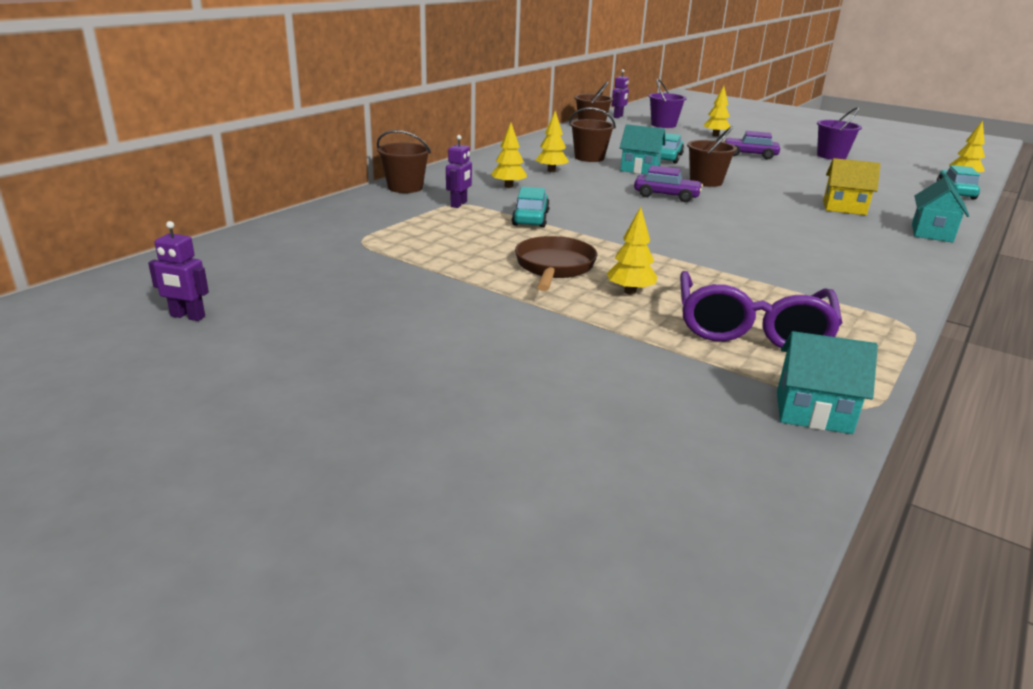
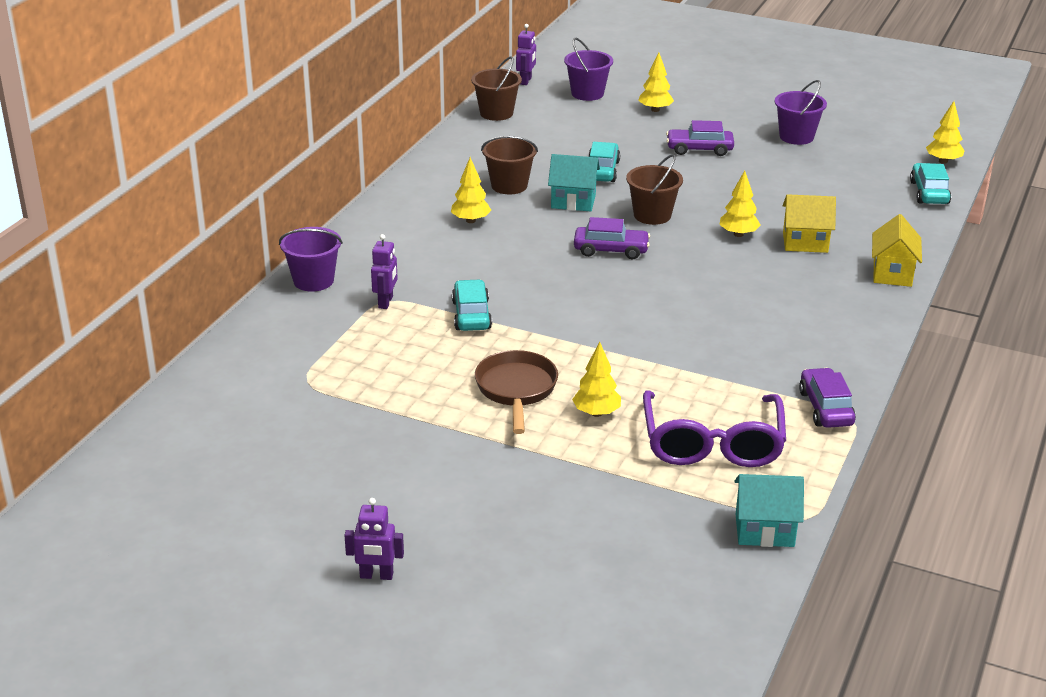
camera: 10 degrees left, 5 degrees up
purple robot [148,221,209,321] -> purple robot moved to [344,498,404,580]
brown bucket [377,130,431,193] -> purple bucket [279,227,343,292]
yellow tree [491,123,527,188] -> yellow tree moved to [719,171,760,237]
turquoise house [912,177,969,243] -> yellow house [872,214,922,287]
none -> purple car [799,368,856,428]

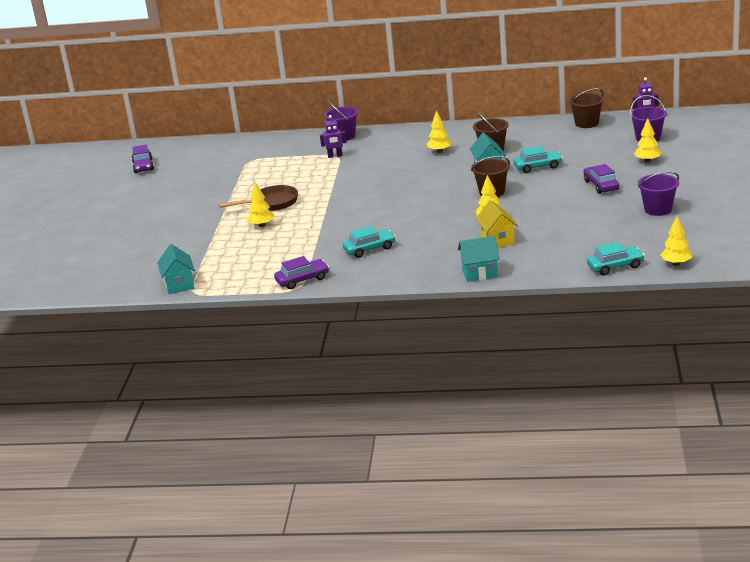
camera: 75 degrees right, 5 degrees down
purple robot [344,498,404,580] -> none
turquoise car [452,279,492,331] -> turquoise car moved to [342,226,396,258]
purple car [574,217,650,259] -> purple car moved to [132,145,154,173]
purple glasses [643,391,786,467] -> none
yellow house [872,214,922,287] -> turquoise house [458,236,500,282]

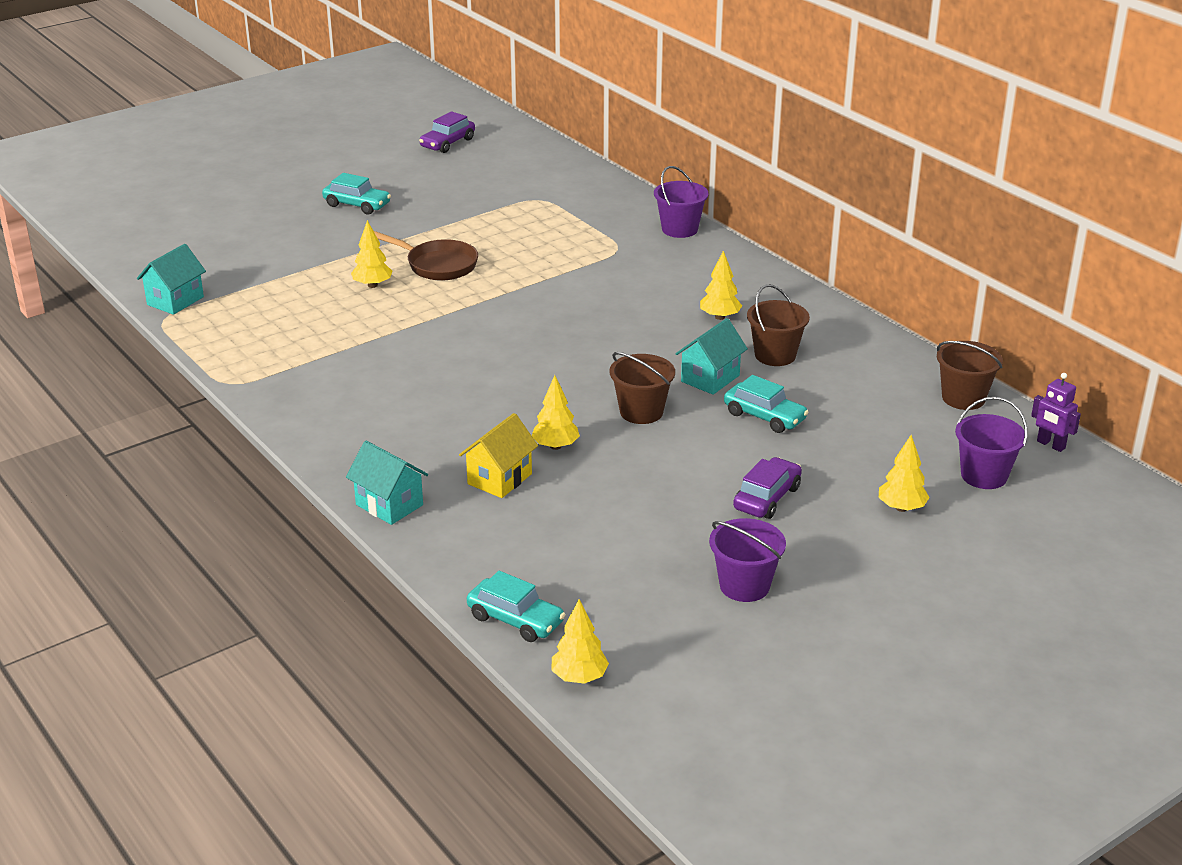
camera: 45 degrees right, 5 degrees up
purple car [274,256,329,289] -> none
purple robot [320,115,347,158] -> none
turquoise car [342,226,396,258] -> turquoise car moved to [322,173,391,214]

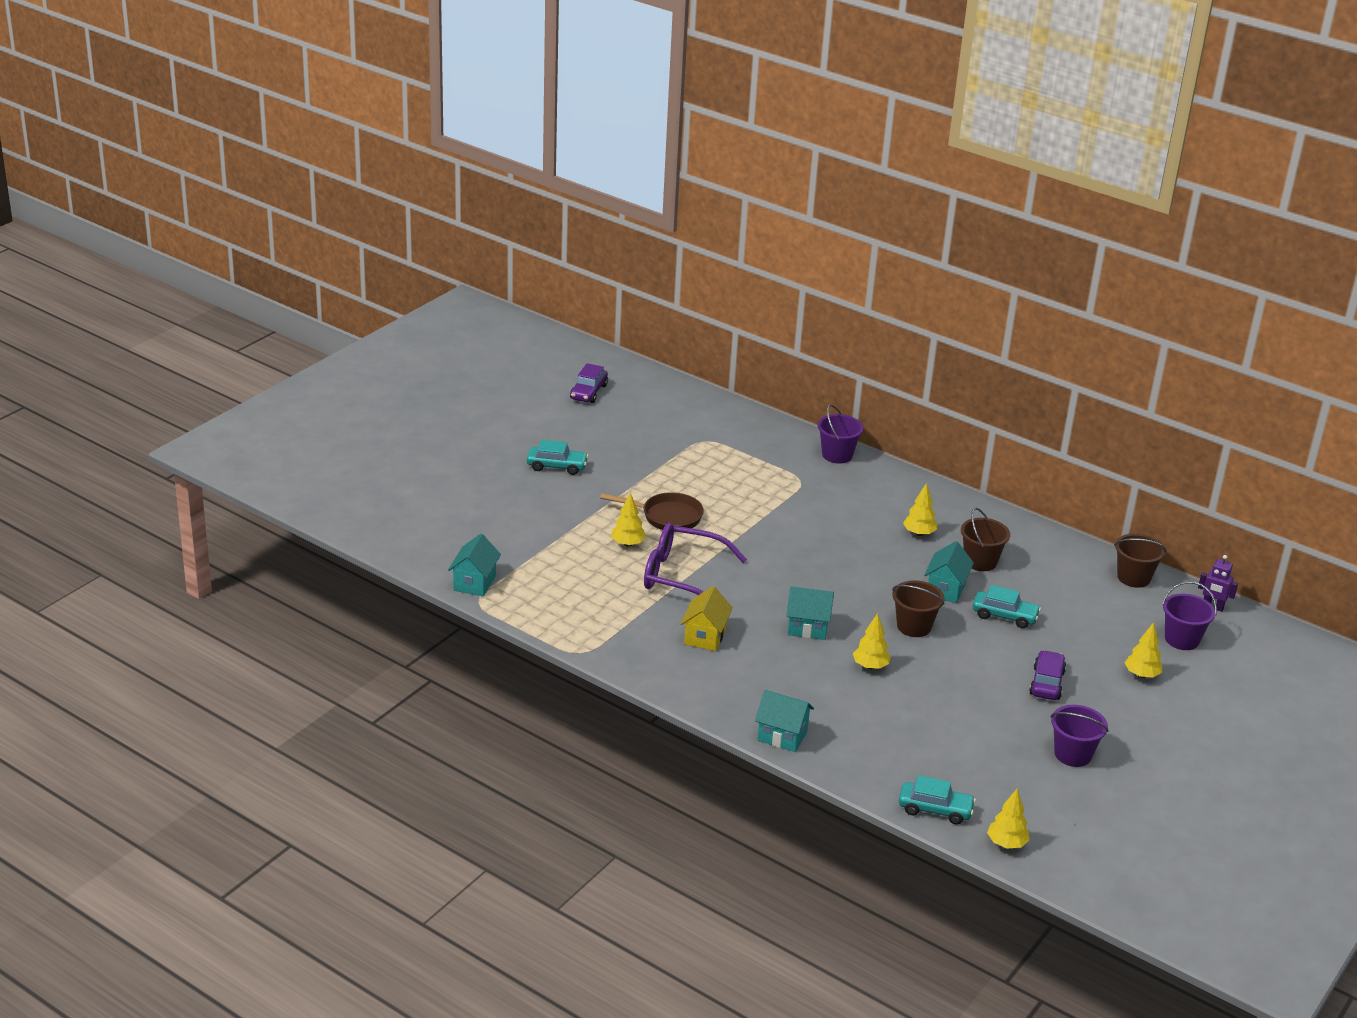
camera: 20 degrees left, 0 degrees up
yellow house [459,413,538,498] -> yellow house moved to [681,586,733,651]
none -> purple glasses [644,523,747,595]
none -> turquoise house [787,586,834,640]

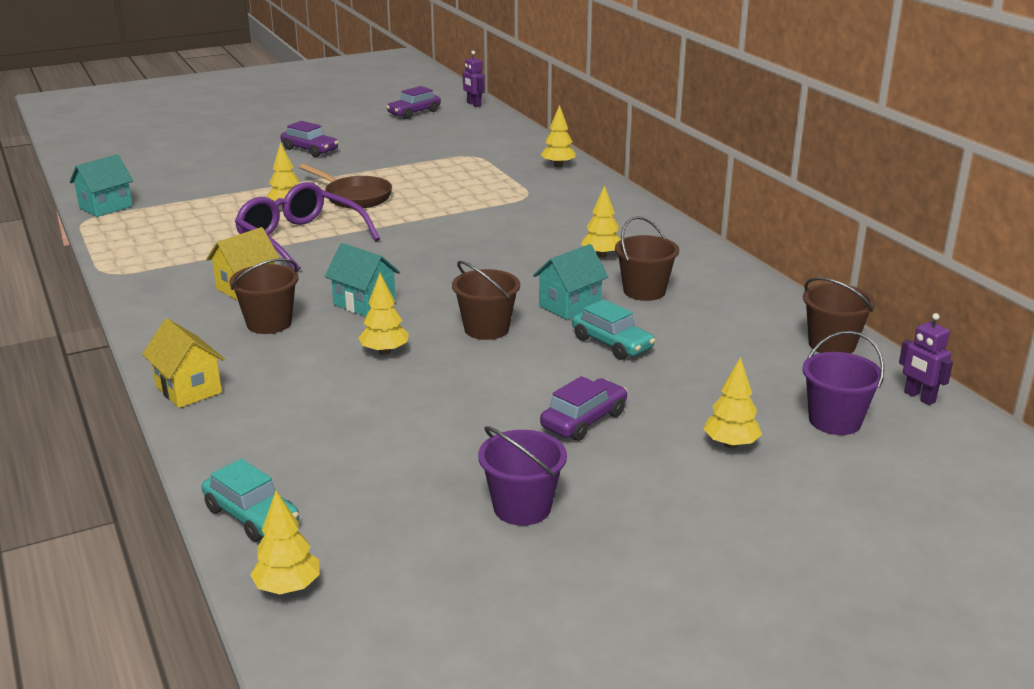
camera: 30 degrees right, 5 degrees down
turquoise car [527,440,589,475] -> purple car [280,121,338,157]
turquoise house [755,690,814,752] -> yellow house [142,319,225,408]
purple bucket [818,404,863,464] -> none
none -> brown bucket [229,258,299,334]
none -> purple robot [463,51,485,107]
none -> yellow tree [541,105,576,167]

